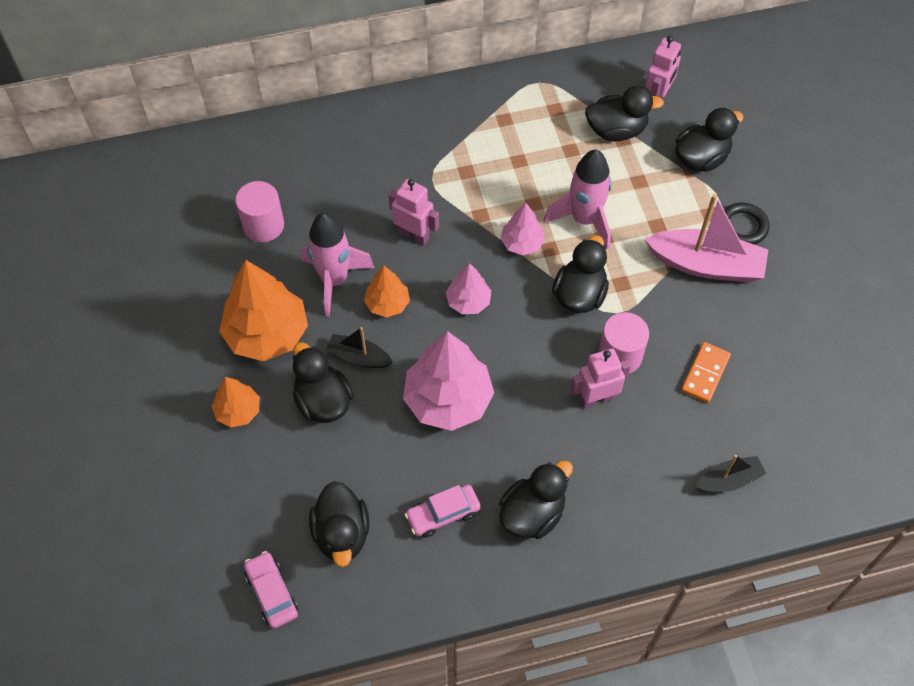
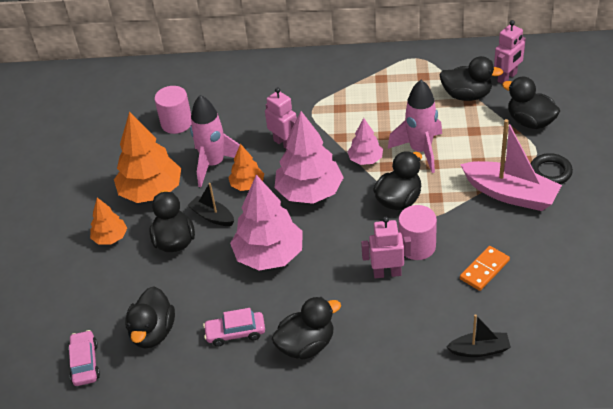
camera: 20 degrees right, 15 degrees down
pink tree [446,263,491,314] -> pink tree [275,111,344,204], size x1.88
black duck [675,108,744,172] -> black duck turned 120 degrees counterclockwise [502,77,560,129]

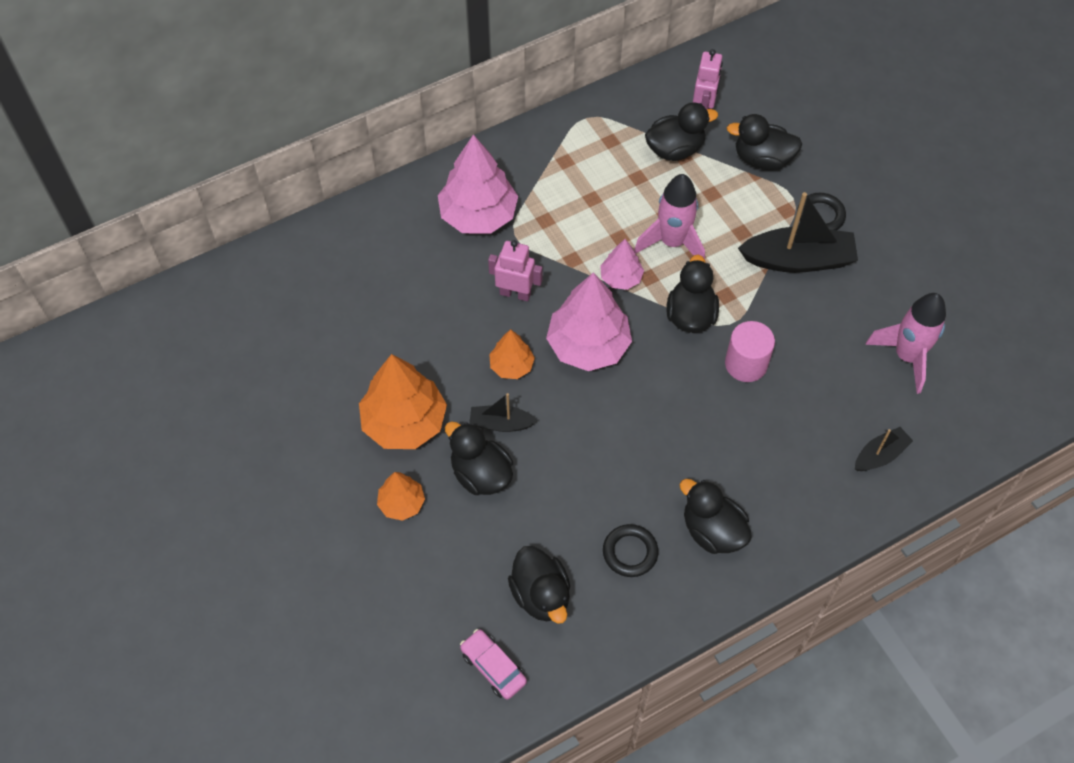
camera: 35 degrees left, 15 degrees up
pink cylinder [155,86,191,134] -> none
pink rocket [190,95,240,187] -> pink rocket moved to [865,293,946,394]
pink car [203,308,265,347] -> black ring [603,524,658,577]
pink tree [230,175,303,270] -> pink tree moved to [438,134,518,234]
black duck [272,297,341,360] -> black duck turned 75 degrees counterclockwise [679,479,752,554]
pink robot [361,217,411,278] -> none
pink boat [460,119,562,211] -> black boat [738,192,858,273]
orange domino [460,246,510,291] -> none

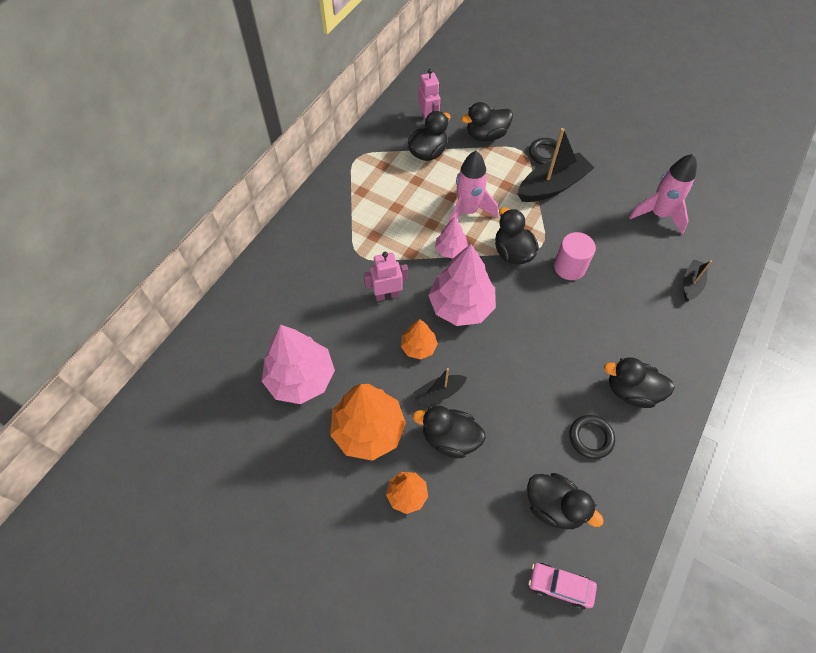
camera: 30 degrees left, 0 degrees up
pink tree [438,134,518,234] -> pink tree moved to [262,325,335,404]

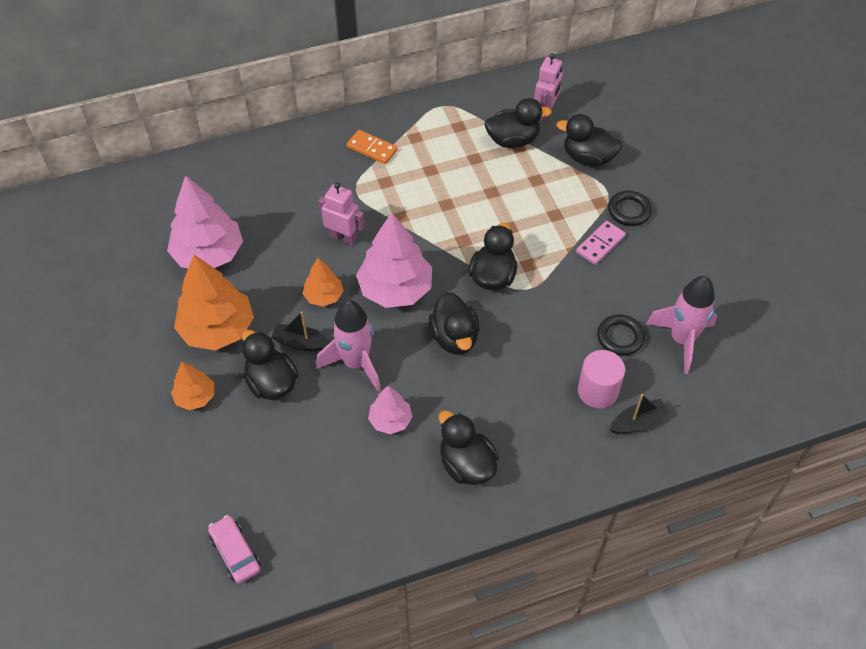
camera: 40 degrees right, 5 degrees down
pink tree [435,217,469,259] -> pink tree moved to [368,386,412,434]
pink rocket [448,151,498,223] -> pink rocket moved to [316,300,381,391]
black boat [518,128,594,202] -> pink domino [576,221,626,265]
black duck [527,473,604,529] -> black duck moved to [429,292,479,355]
pink cylinder [554,232,596,280] -> pink cylinder moved to [578,350,625,409]
black ring [569,415,615,459] -> black ring moved to [597,314,645,356]
none -> orange domino [347,130,398,164]

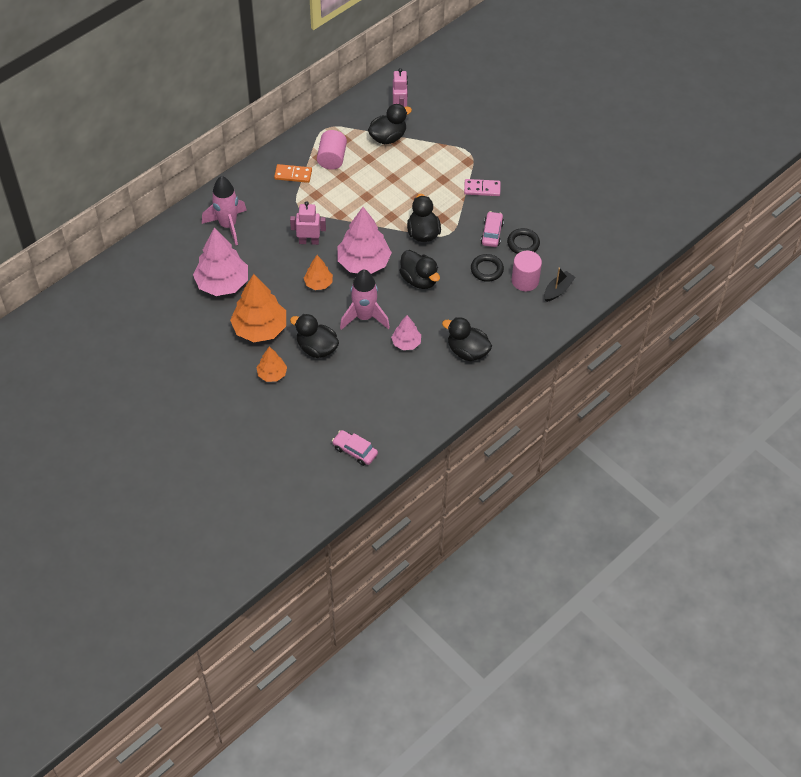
camera: 25 degrees left, 0 degrees up
black boat [271,311,330,351] -> none
black duck [556,114,622,167] -> none
pink domino [576,221,626,265] -> pink domino turned 75 degrees clockwise [464,179,501,196]
black ring [608,191,652,226] -> black ring moved to [471,254,504,282]
pink rocket [646,276,717,374] -> pink rocket moved to [202,176,247,245]
none -> pink cylinder [317,130,347,170]
none -> pink car [481,211,504,247]

